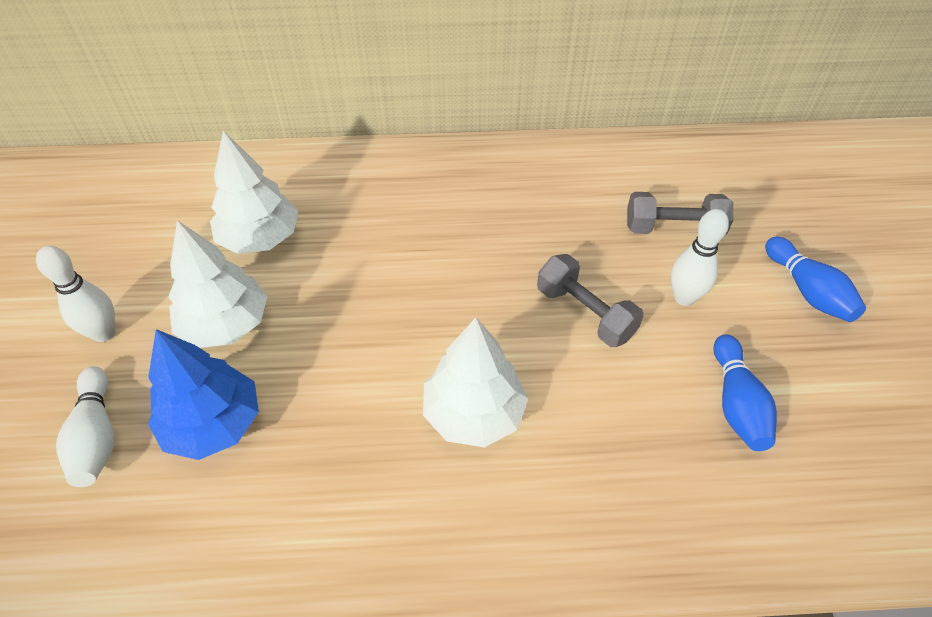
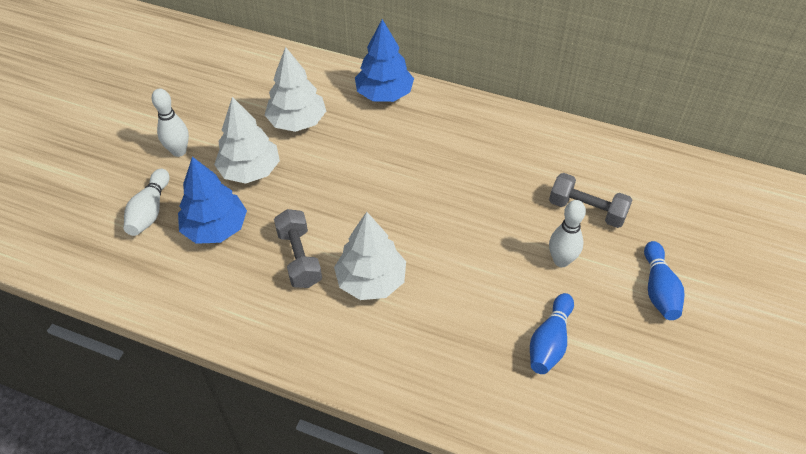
camera: 25 degrees right, 0 degrees up
grey dumbbell [537,254,644,347] -> grey dumbbell moved to [274,209,322,288]
none -> blue tree [355,19,414,102]

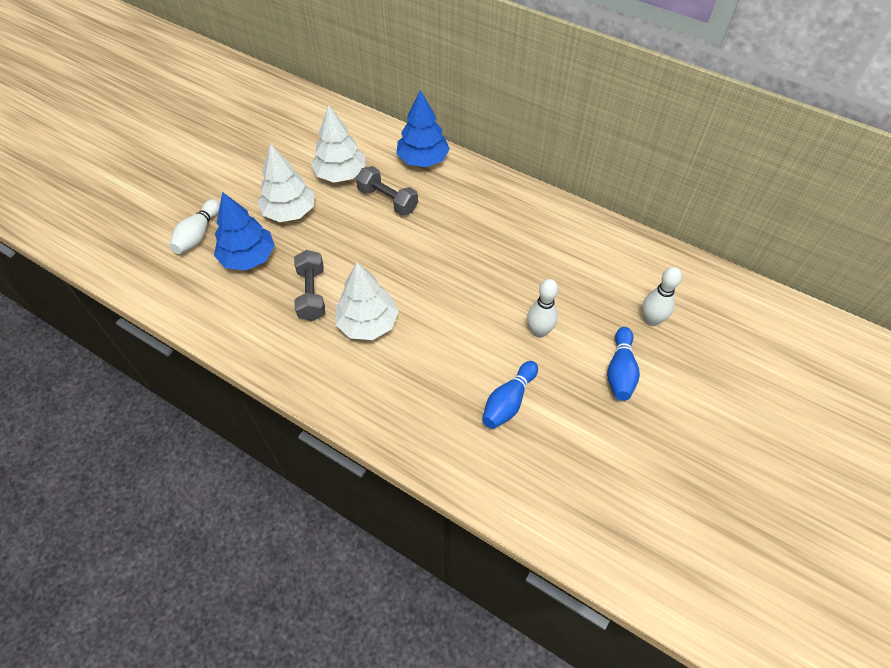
camera: 10 degrees right, 5 degrees up
white bowling pin [152,88,189,157] -> white bowling pin moved to [643,267,682,326]
grey dumbbell [549,173,632,228] -> grey dumbbell moved to [356,166,418,216]

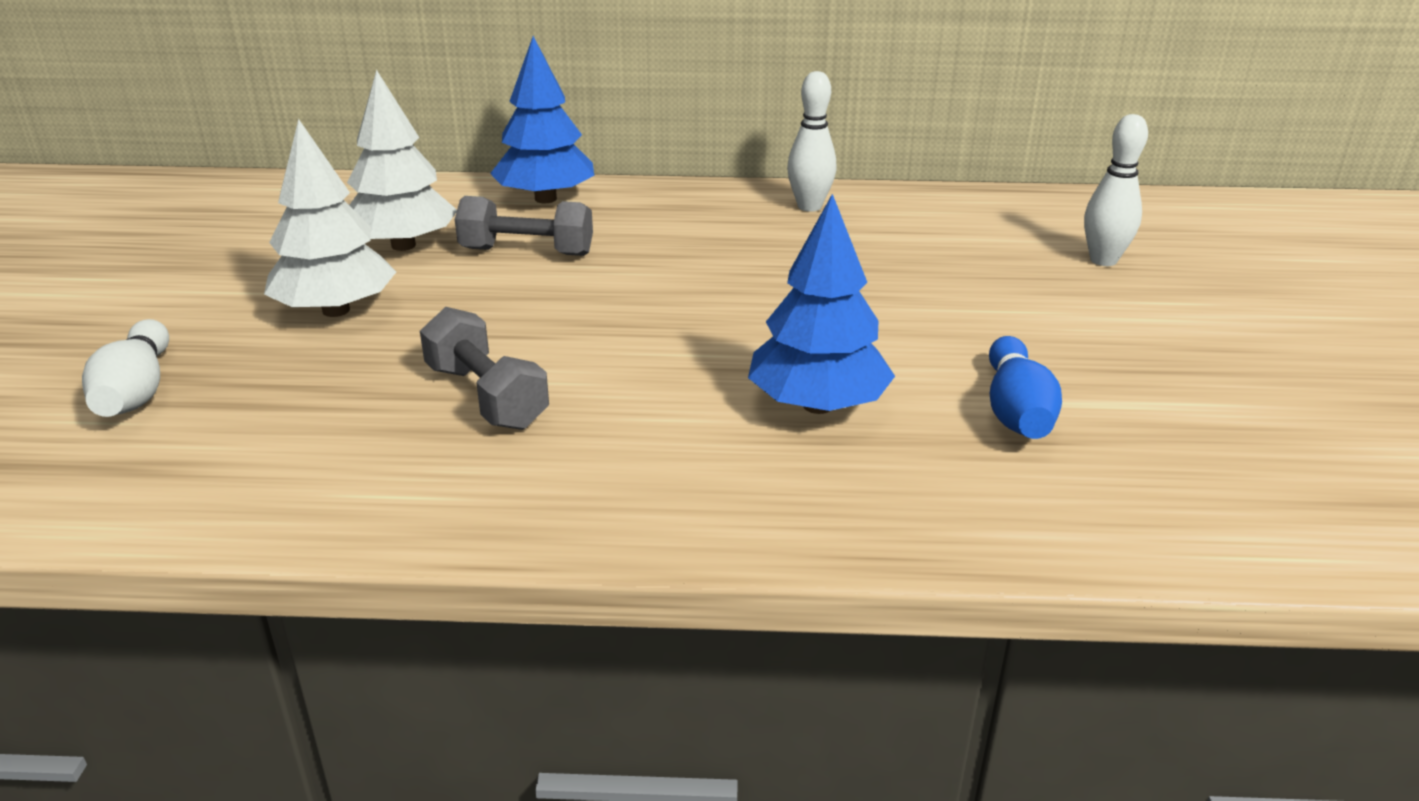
camera: 30 degrees left, 25 degrees down
blue tree [214,192,275,271] -> blue tree moved to [748,194,895,414]
white tree [335,262,399,340] -> none
white bowling pin [527,279,558,338] -> white bowling pin moved to [787,71,836,212]
blue bowling pin [607,327,640,401] -> none

